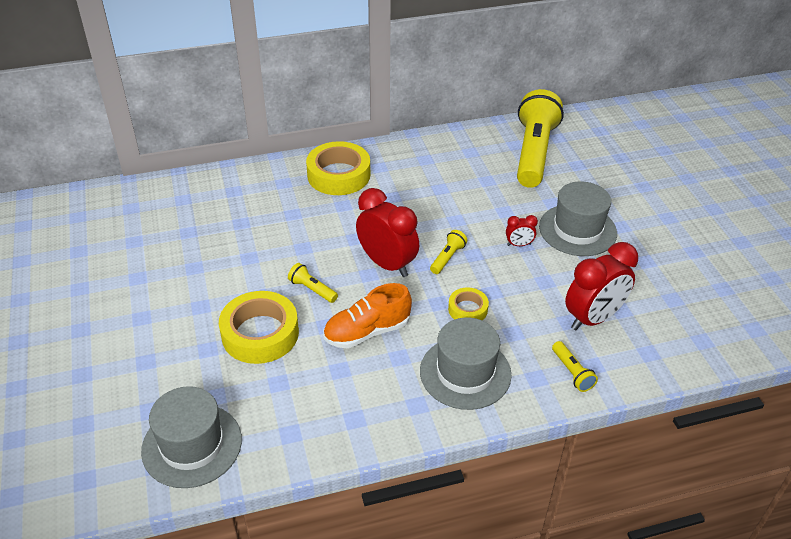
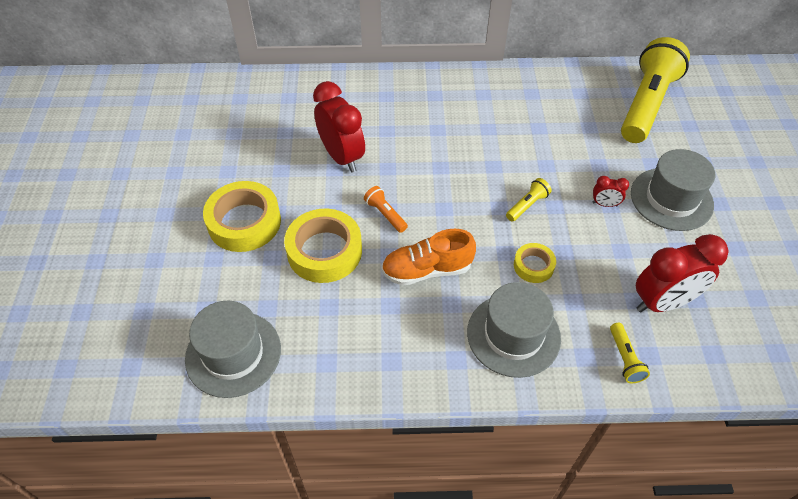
camera: 15 degrees right, 10 degrees up
yellow flashlight [288,263,338,303] -> orange flashlight [364,186,408,233]
yellow tape [306,141,370,195] -> yellow tape moved to [203,181,281,252]
red clock [356,188,419,277] -> red clock moved to [313,81,365,173]

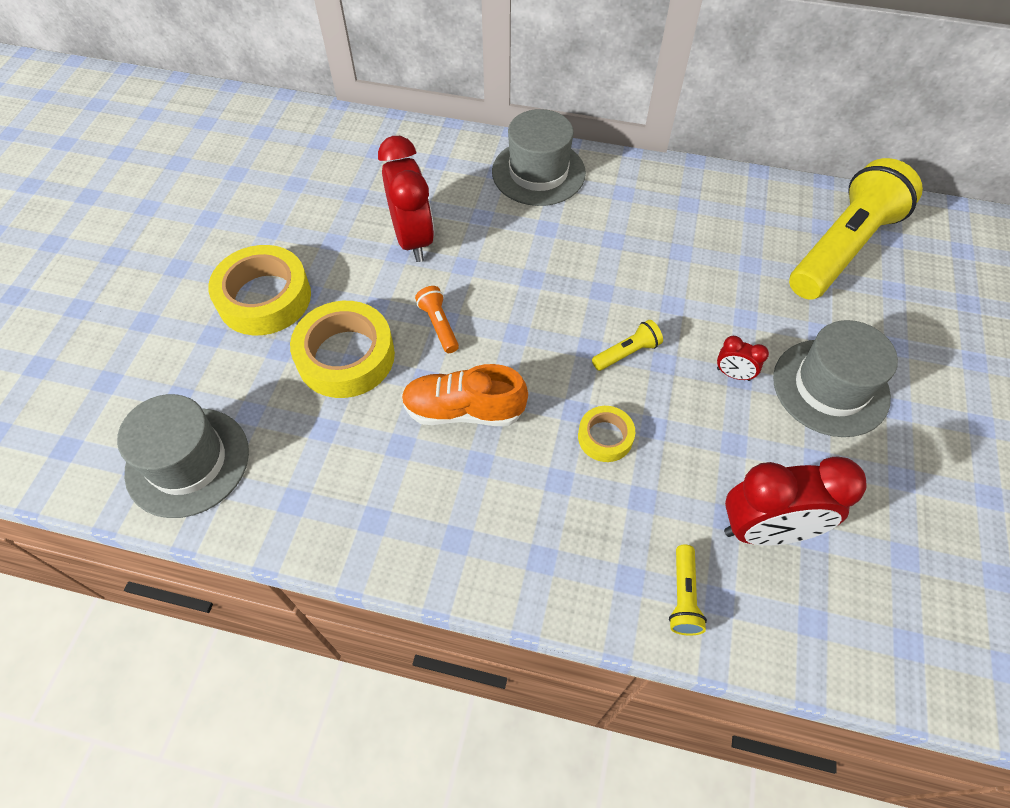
camera: 15 degrees right, 5 degrees up
grey hat [467,282,561,378] -> grey hat moved to [492,109,586,206]

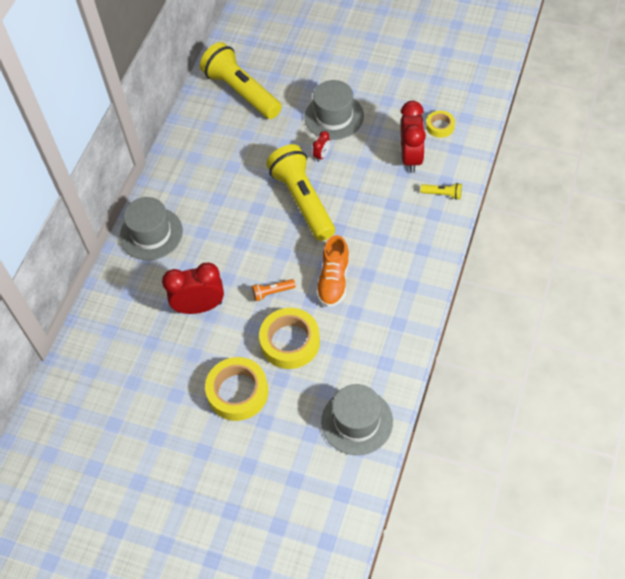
camera: 80 degrees left, 0 degrees up
yellow tape [578,406,635,462] -> yellow tape moved to [426,111,455,138]
yellow flashlight [592,320,663,371] -> yellow flashlight [266,144,335,241], size x2.49

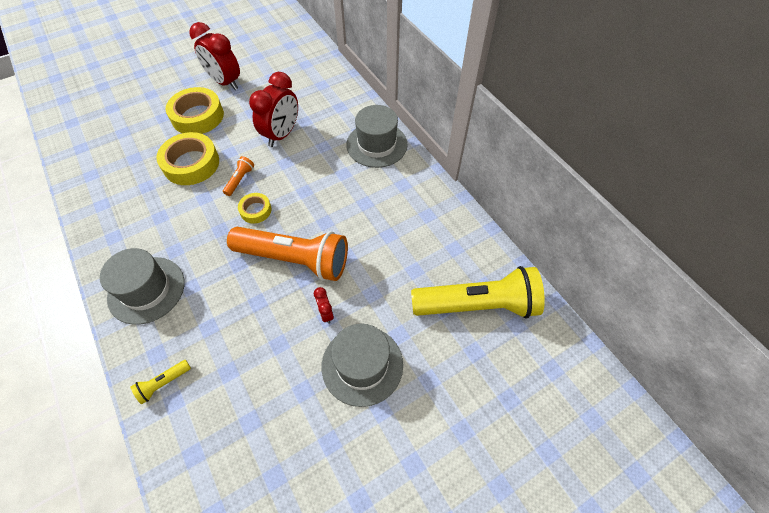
camera: 125 degrees right, 0 degrees up
yellow flashlight [266,144,335,241] -> orange flashlight [227,227,348,281]
orange shoe [316,235,350,307] -> none
grey hat [321,384,393,455] -> grey hat moved to [100,248,184,325]
red clock [401,101,426,173] -> red clock moved to [189,22,240,90]
yellow tape [426,111,455,138] -> yellow tape moved to [238,193,272,224]

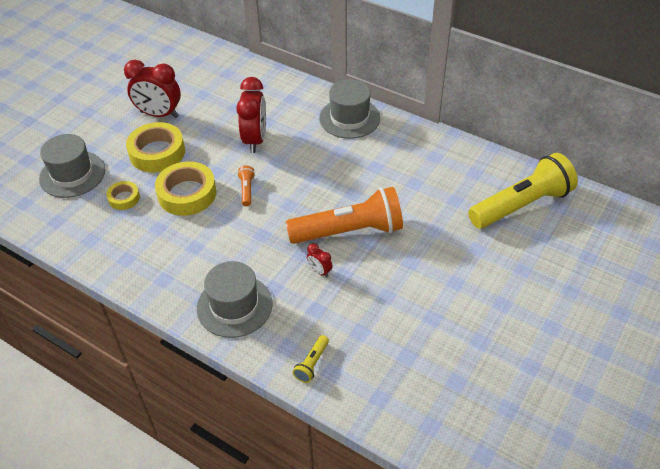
camera: 25 degrees left, 10 degrees down
yellow tape [238,193,272,224] -> yellow tape moved to [106,181,140,210]
red clock [314,287,334,324] -> red clock moved to [307,244,333,277]
grey hat [322,324,403,407] -> grey hat moved to [39,134,105,198]

